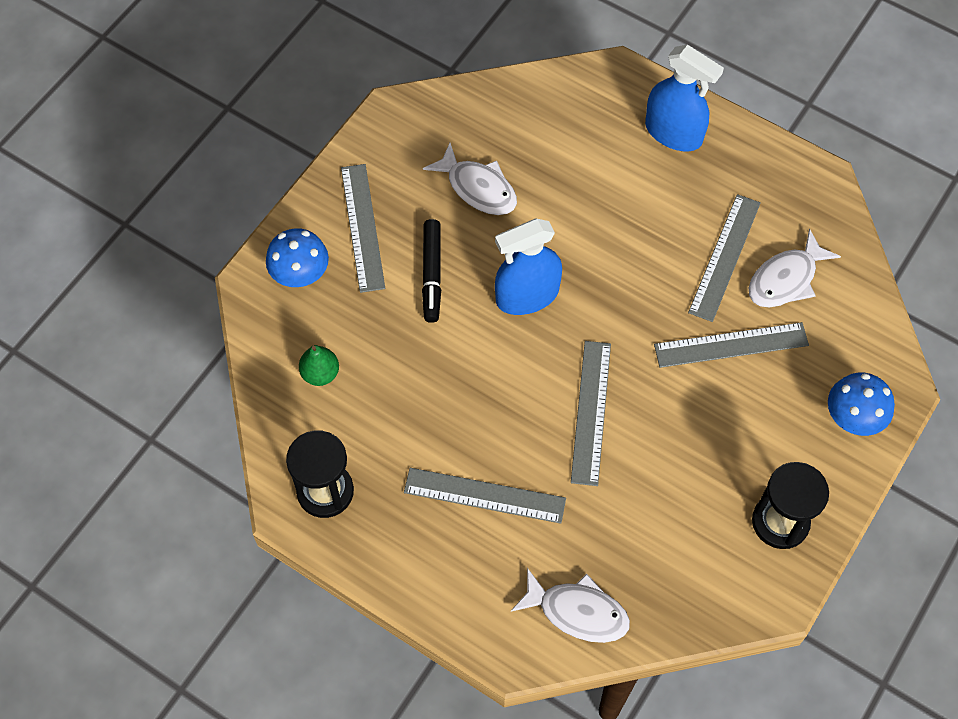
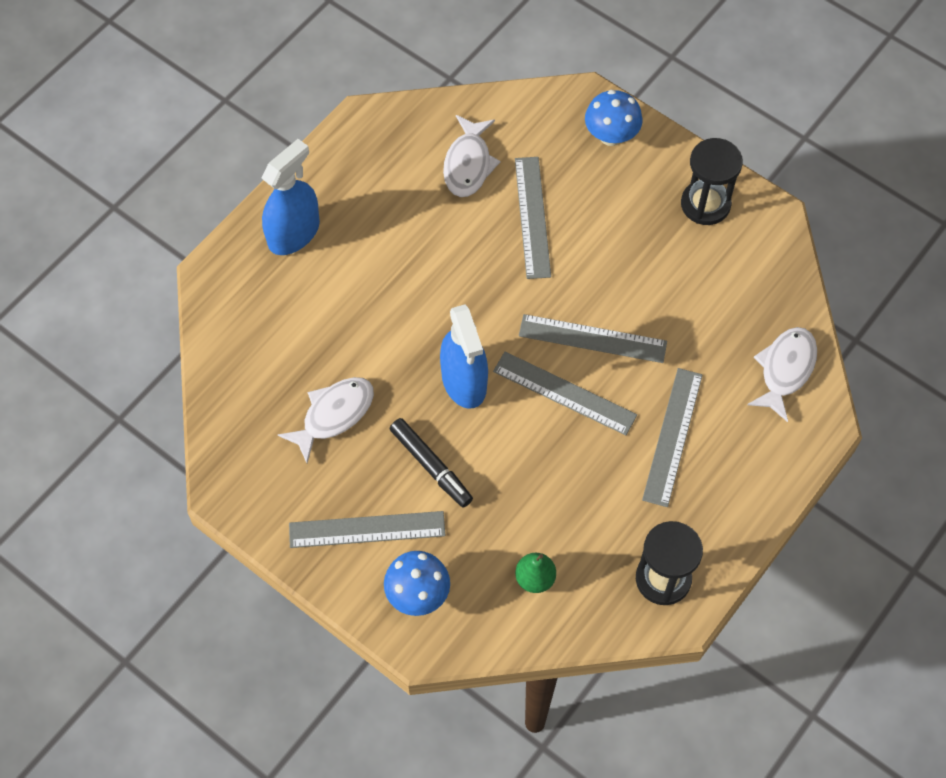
camera: 85 degrees left, 0 degrees up
black marker [422,219,441,323] -> black marker turned 45 degrees clockwise [390,418,473,507]
grey ruler [688,194,761,322] -> grey ruler moved to [493,352,637,435]
white fish [748,229,841,308] -> white fish turned 45 degrees clockwise [443,115,501,197]

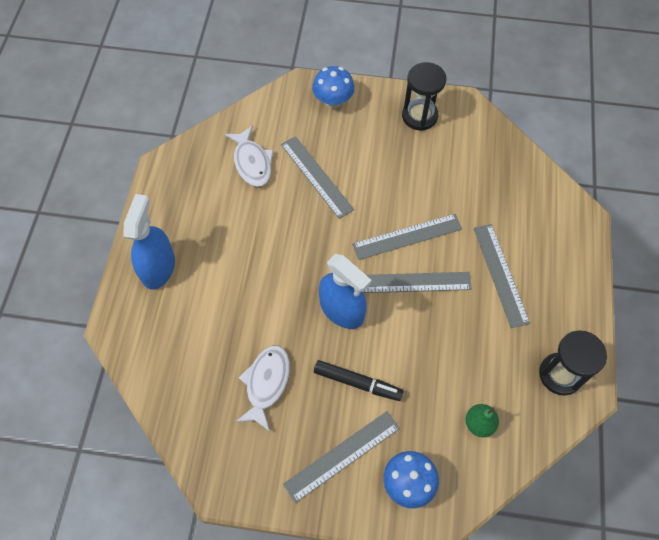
camera: 30 degrees left, 0 degrees up
white fish [747,327,817,422] -> none

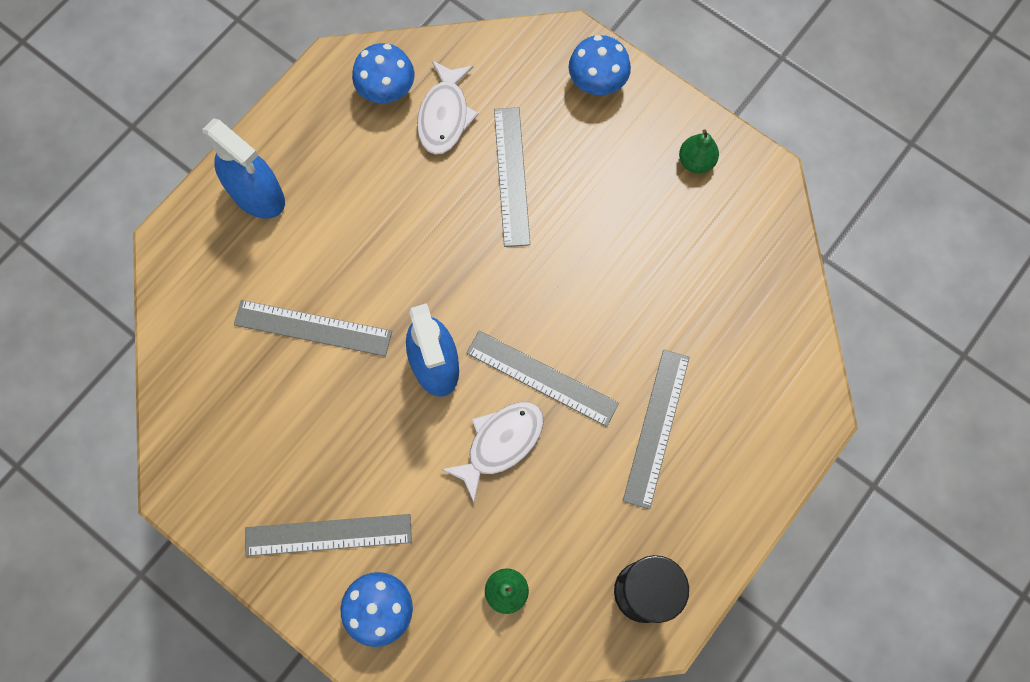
camera: 30 degrees right, 10 degrees up
blue spray bottle [123,194,175,289] -> blue spray bottle turned 90 degrees clockwise [202,118,285,219]
white fish [235,346,290,432] -> white fish moved to [441,402,544,502]
black marker [314,360,403,401] -> none
grey ruler [352,214,462,260] -> grey ruler moved to [234,300,392,356]
black hourglass [402,62,446,131] -> green pear [679,129,719,174]
none -> blue mushroom [352,43,415,103]

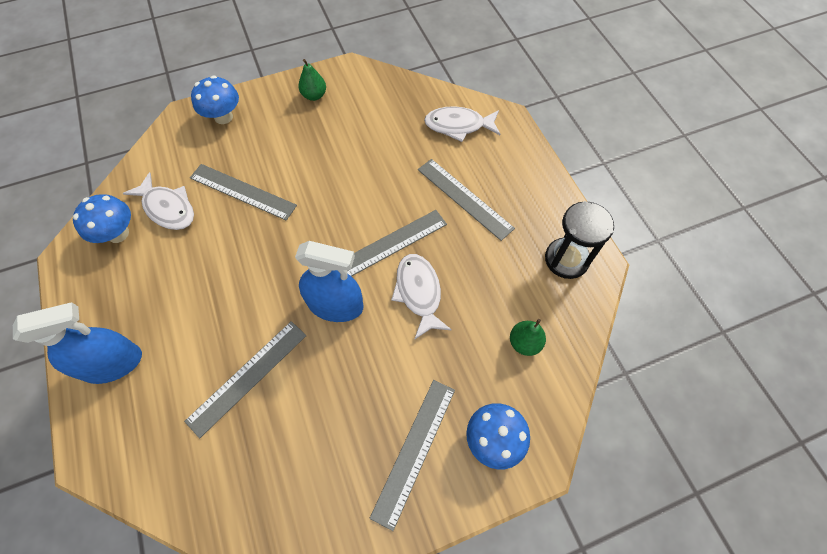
camera: 60 degrees left, 10 degrees down
none -> white fish [424,106,500,142]

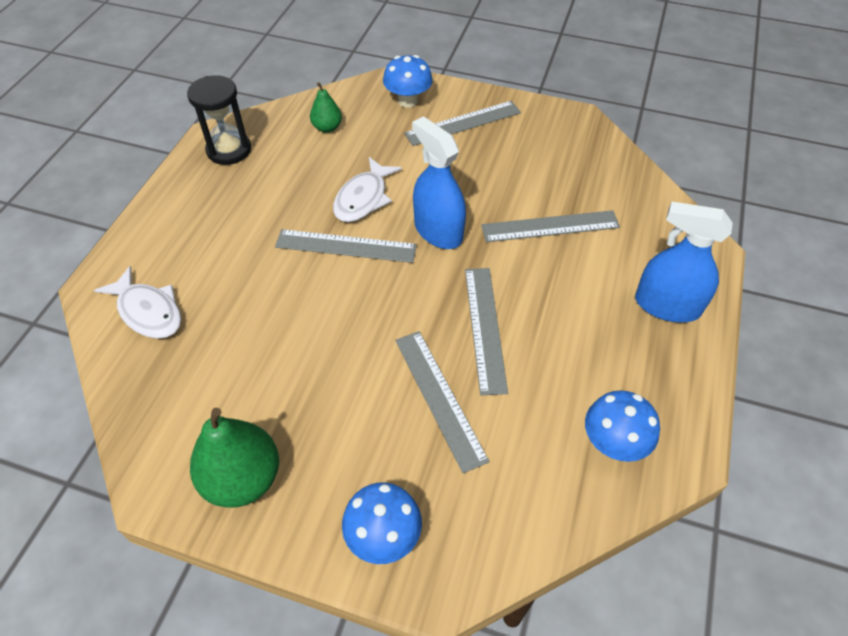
camera: 140 degrees left, 10 degrees down
white fish [123,172,194,230] -> none
green pear [298,59,326,101] -> green pear [190,408,279,508], size x1.82
grey ruler [418,159,515,241] -> grey ruler moved to [465,268,508,395]

